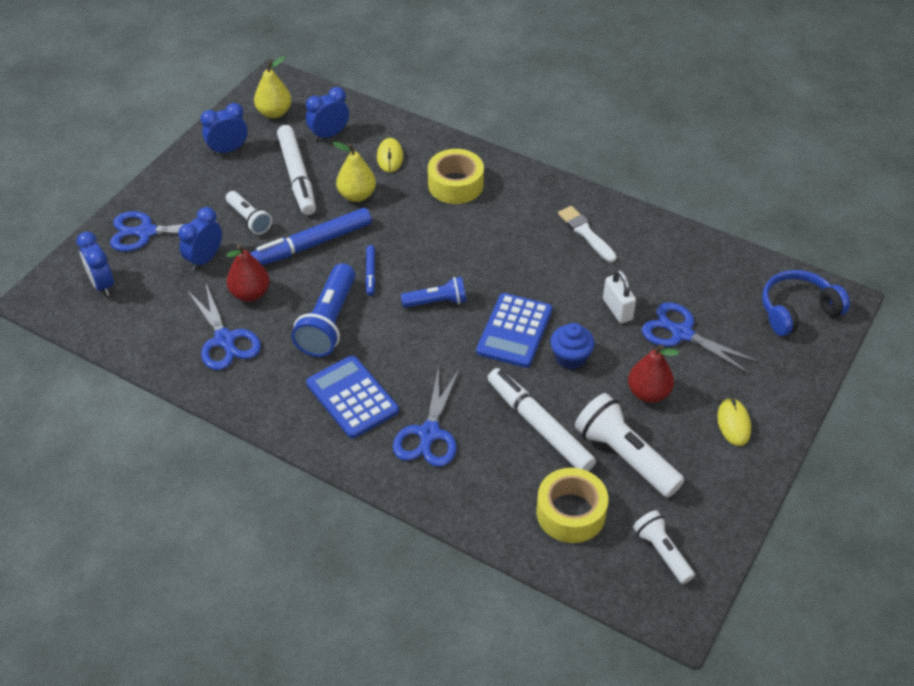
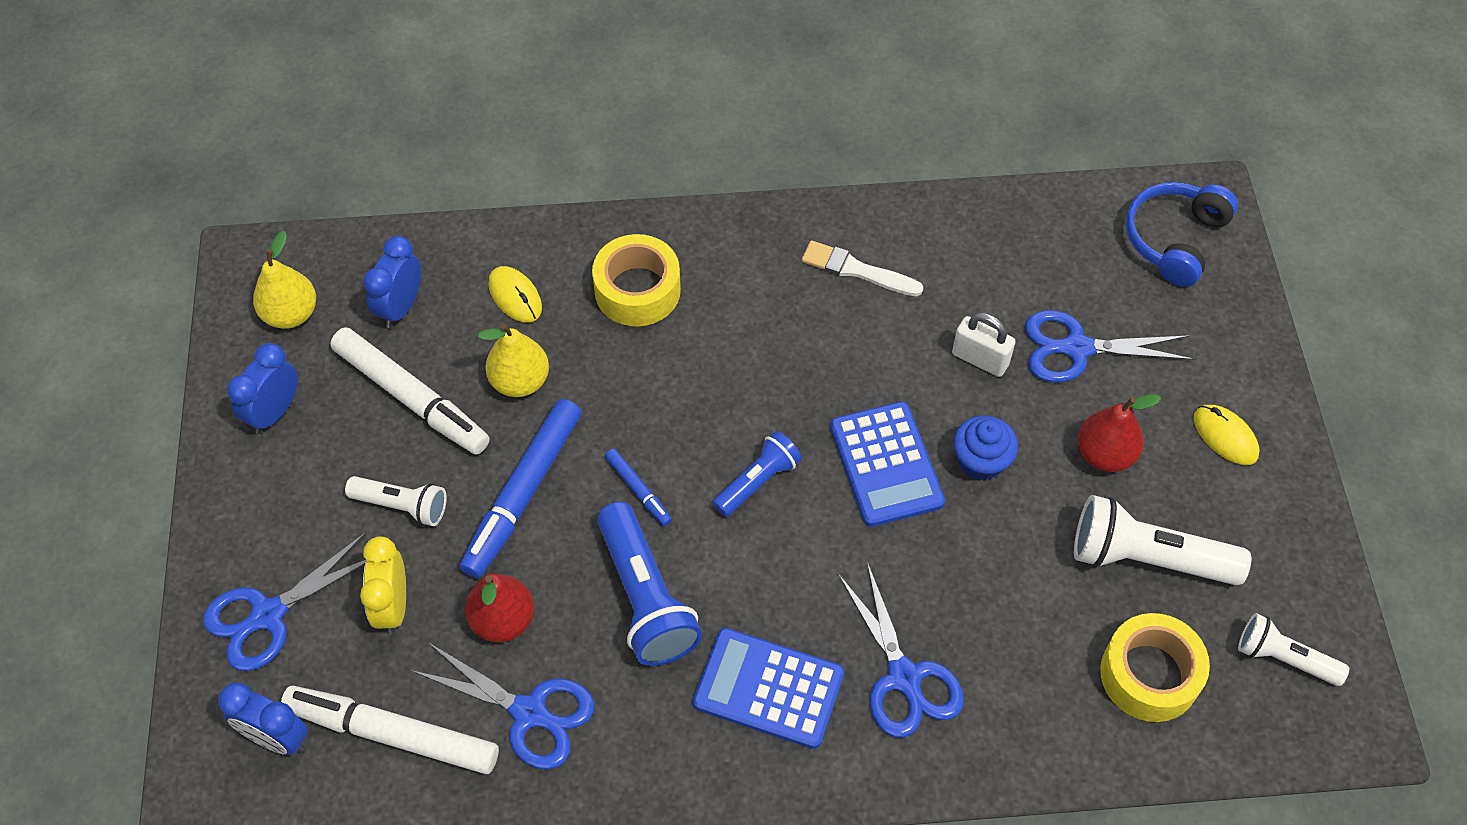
camera: 35 degrees left, 10 degrees up
blue clock [178,207,222,270] -> yellow clock [360,536,406,635]
white marker [488,368,596,471] -> white marker moved to [281,686,499,774]

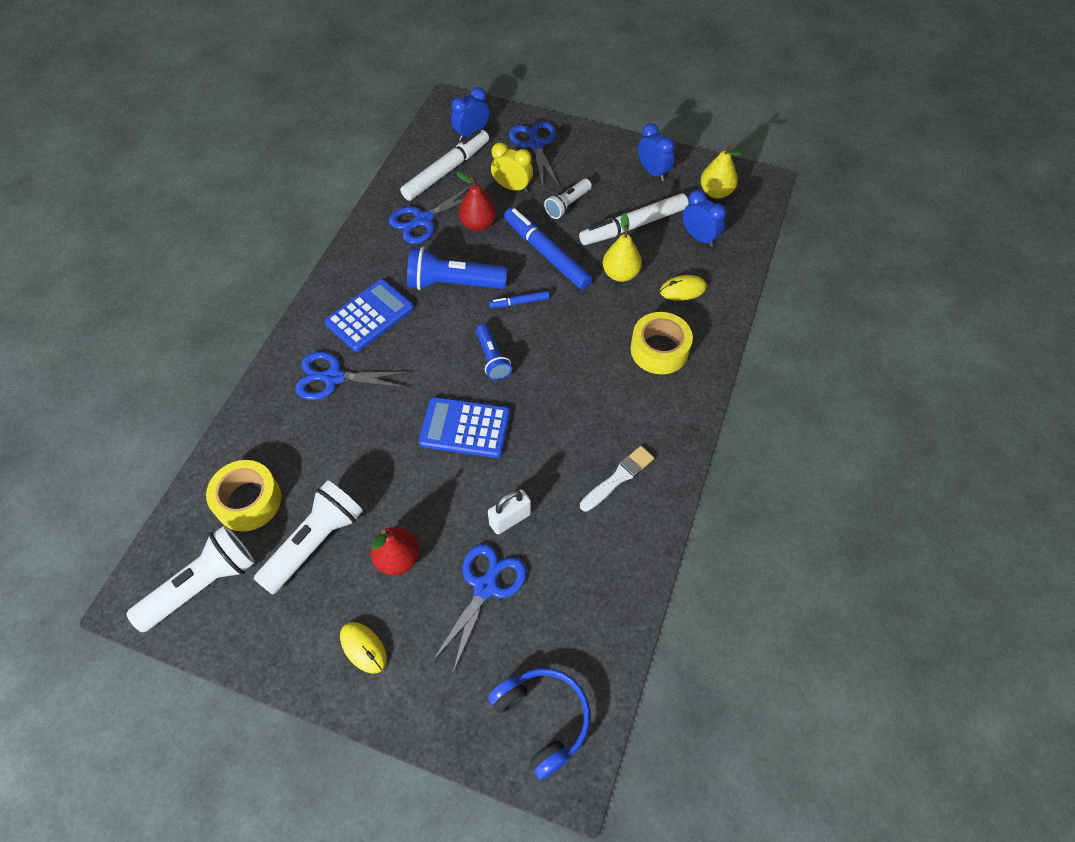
camera: 115 degrees right, 0 degrees up
blue cupcake [953,415,1018,481] -> none
yellow mouse [1193,405,1260,465] -> yellow mouse turned 60 degrees clockwise [340,622,387,674]
white flashlight [1238,613,1349,686] -> white flashlight [127,525,255,632], size x1.66

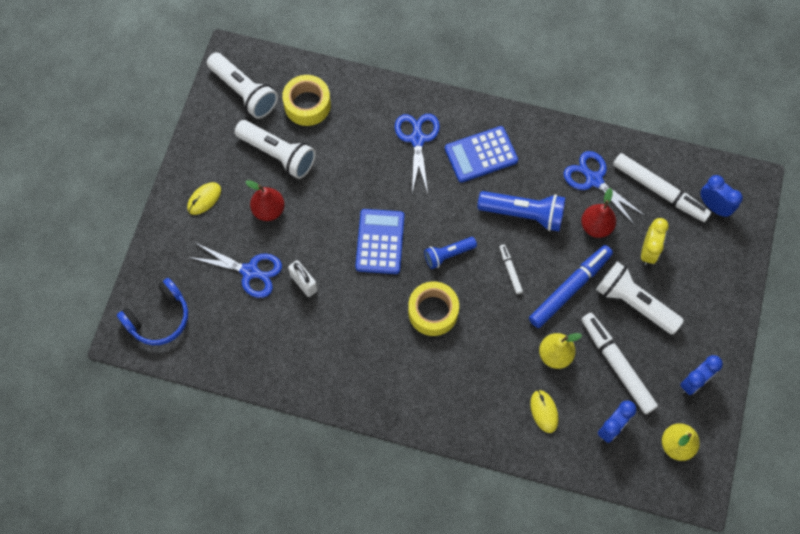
camera: 85 degrees right, 10 degrees up
blue calculator [324,279,414,352] -> blue calculator turned 120 degrees clockwise [445,126,518,183]
blue flashlight [407,247,507,290] -> blue flashlight turned 105 degrees clockwise [477,191,565,231]
blue marker [489,291,549,308] -> white marker [499,244,523,294]
blue scissors [509,121,560,188] -> none
white flashlight [544,179,592,219] -> white flashlight [596,261,684,335], size x1.66
white brush [580,446,654,512] -> none
yellow tape [631,312,693,374] -> yellow tape moved to [408,281,459,336]

